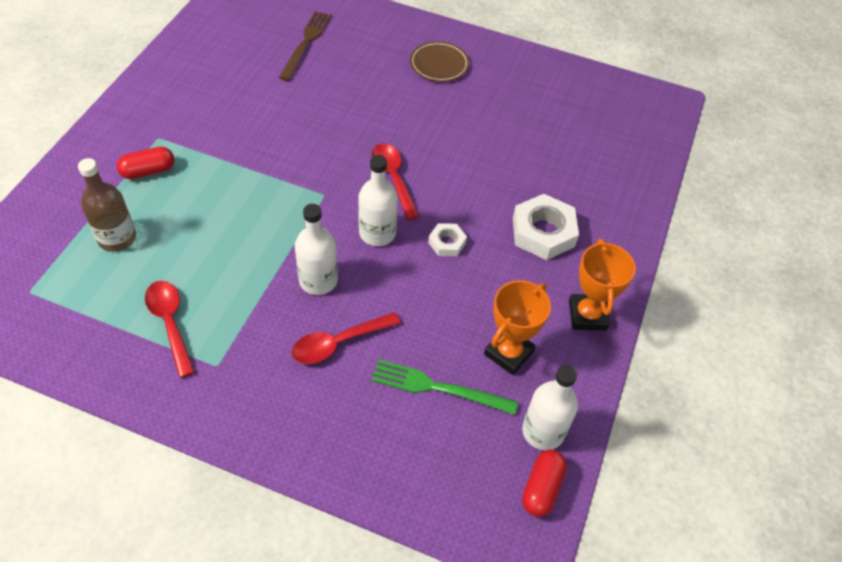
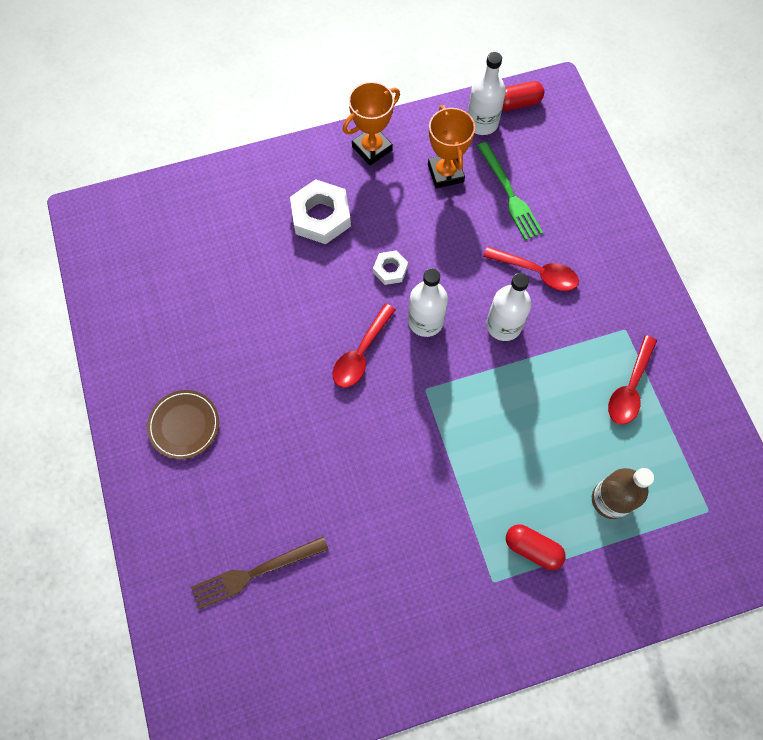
camera: 125 degrees left, 15 degrees up
orange trophy [484,280,551,375] -> orange trophy turned 75 degrees clockwise [428,105,475,188]

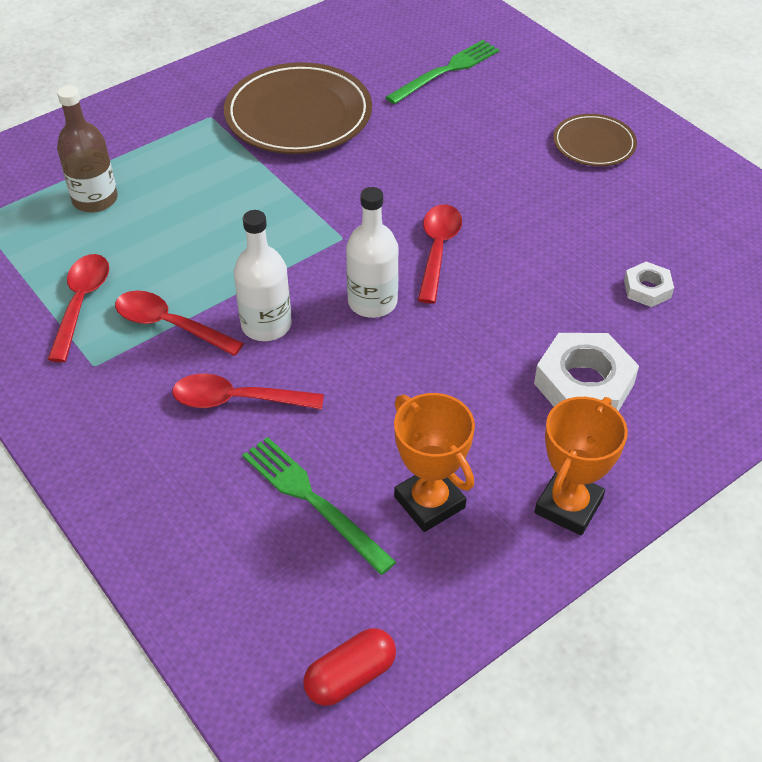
camera: 160 degrees right, 20 degrees down
brown fork [191,536,329,610] -> green fork [385,40,499,104]
white nut [373,250,408,285] -> white nut moved to [624,262,674,307]
white bottle [468,52,506,135] -> none
red capsule [506,524,566,570] -> none
none -> red spoon [115,291,244,356]
none -> brown plate [224,62,372,154]

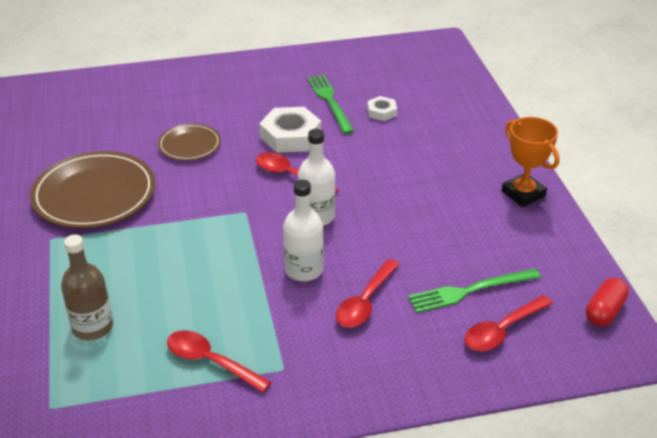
camera: 65 degrees left, 10 degrees down
red spoon [115,291,244,356] -> red spoon moved to [464,295,553,351]
red capsule [303,628,396,706] -> red capsule turned 45 degrees clockwise [586,278,629,327]
green fork [385,40,499,104] -> green fork moved to [307,75,354,134]
orange trophy [394,393,475,532] -> none
white nut [534,333,639,411] -> white nut moved to [259,107,321,153]
brown plate [553,114,637,166] -> brown plate moved to [158,124,221,161]

